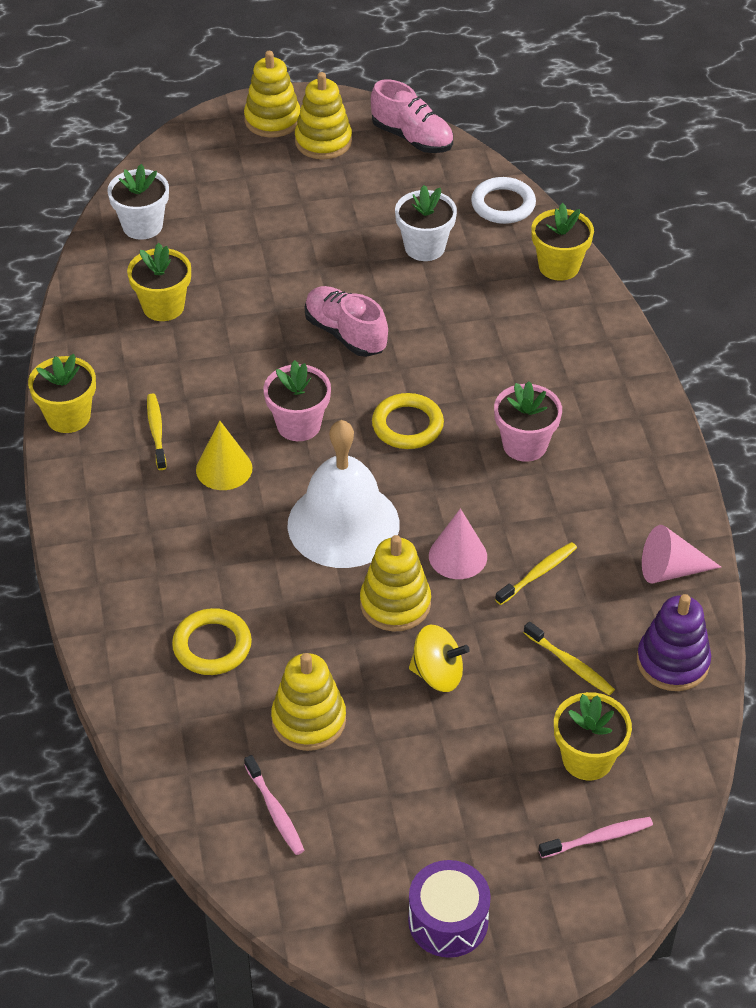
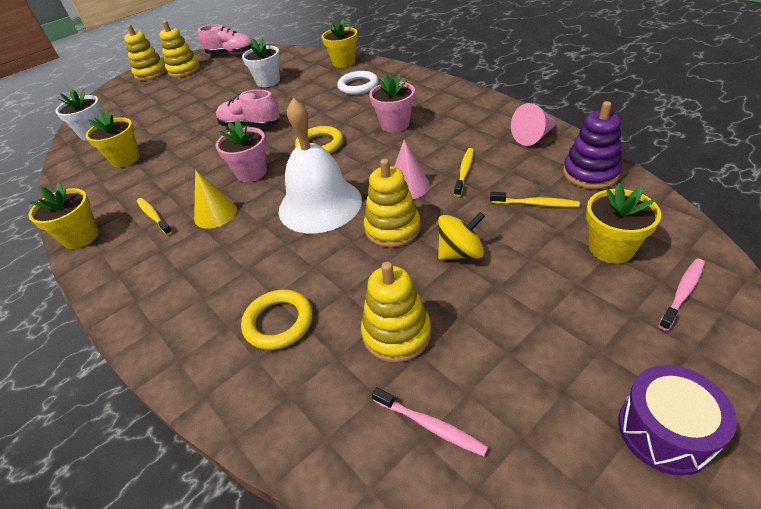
camera: 25 degrees left, 5 degrees down
white ring [471,177,536,224] -> white ring moved to [337,71,378,95]

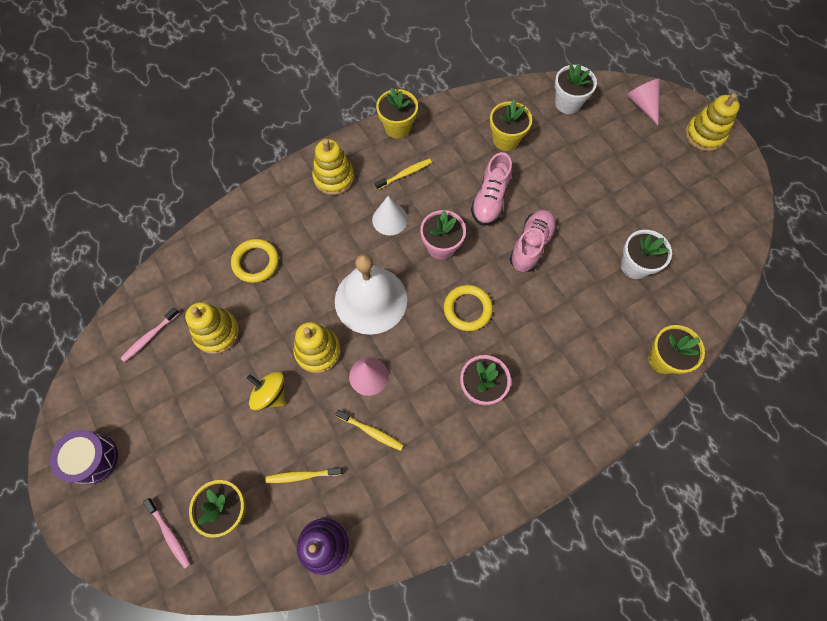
camera: 95 degrees right, 25 degrees up
yellow stacking toy [159,21,200,77] -> yellow stacking toy moved to [312,139,354,195]
yellow cone [194,170,237,229] -> white cone [372,196,408,235]
pink shoe [198,25,253,55] -> pink shoe moved to [471,152,512,225]
white ring [337,71,378,95] -> none
yellow spinning top [438,212,485,260] -> yellow spinning top turned 135 degrees clockwise [247,371,285,410]
yellow toothbrush [490,192,580,207] -> yellow toothbrush turned 60 degrees clockwise [265,467,342,483]
pink cone [511,103,558,146] -> pink cone moved to [626,79,660,126]

